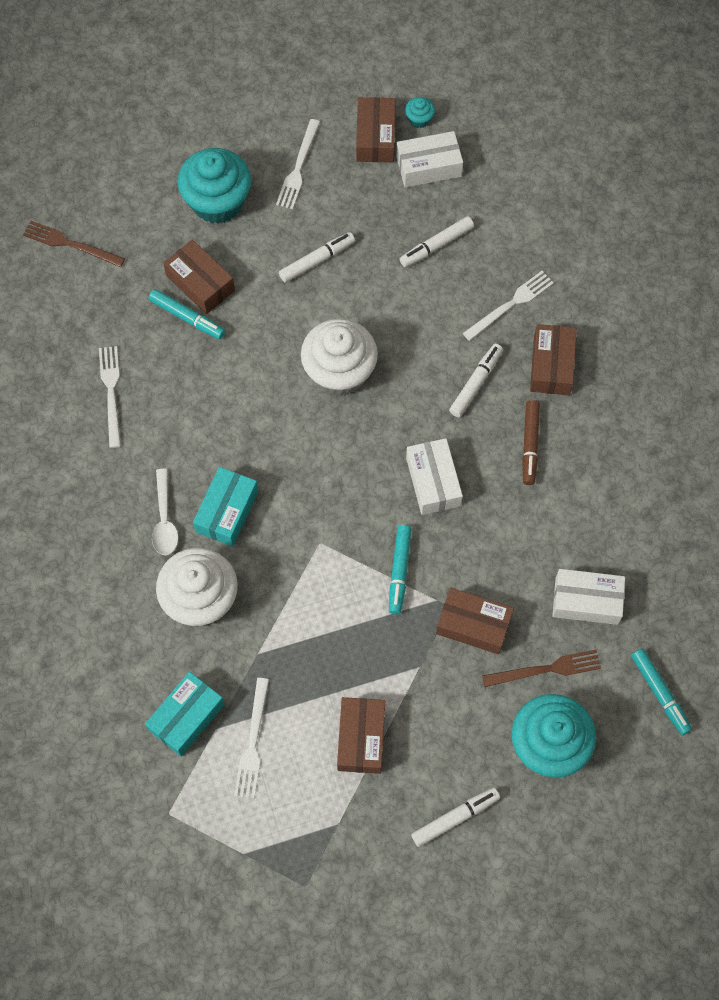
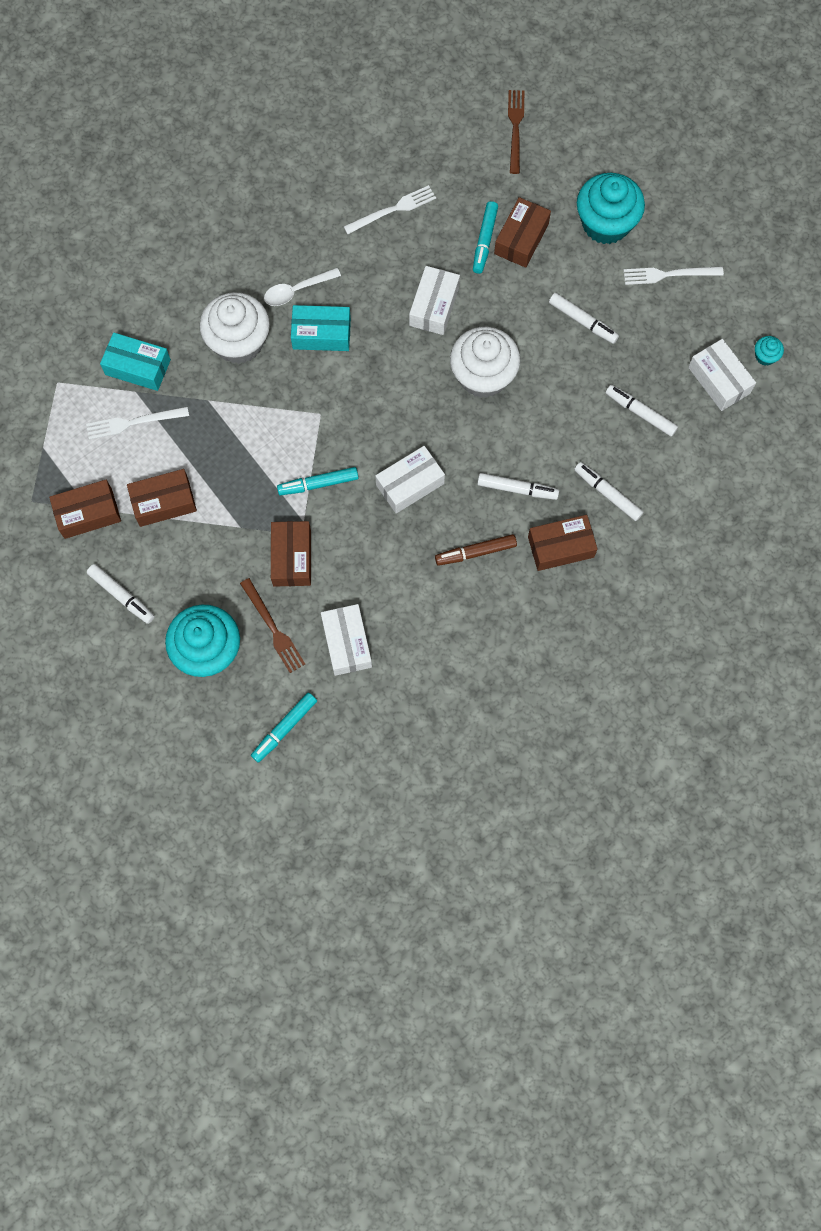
camera: 70 degrees right, 5 degrees up
brown box [356,97,396,163] -> brown box moved to [49,480,121,539]
white fork [463,271,554,341] -> white marker [574,462,644,521]
none -> white box [409,266,460,335]

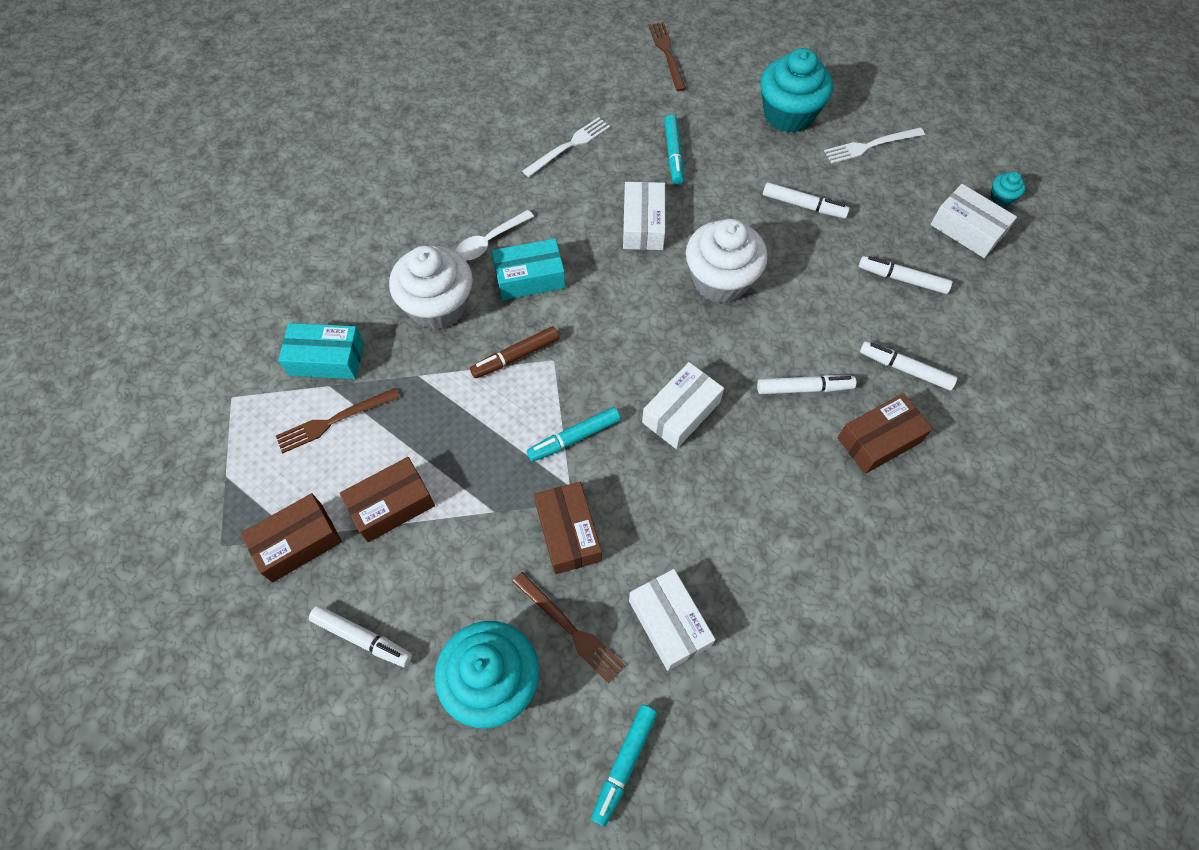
camera: 15 degrees left, 10 degrees down
white fork [86,407,189,440] -> brown fork [276,388,400,453]
brown marker [435,534,517,566] -> brown marker moved to [470,326,559,378]
brown box [494,197,551,268] -> none

